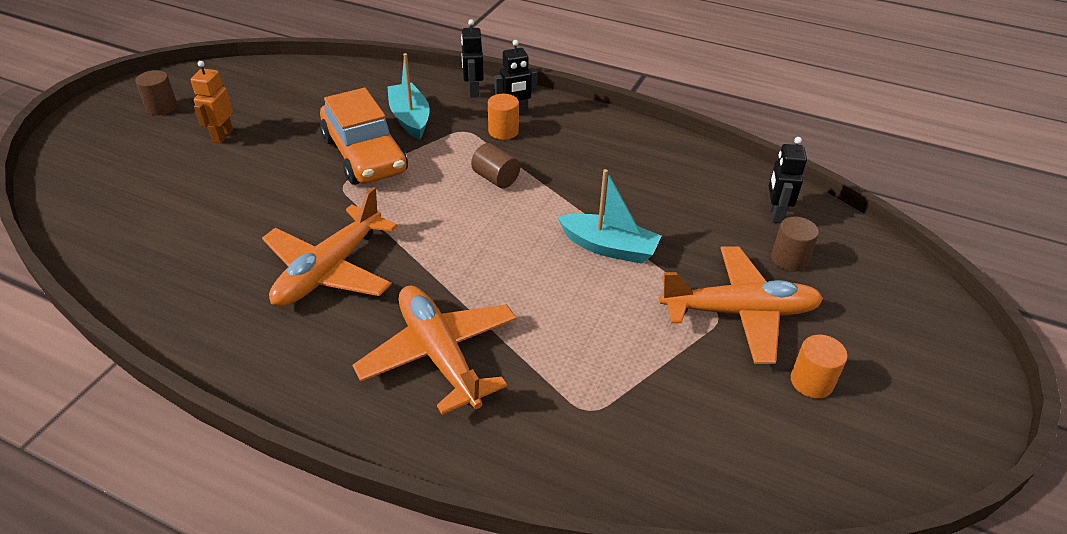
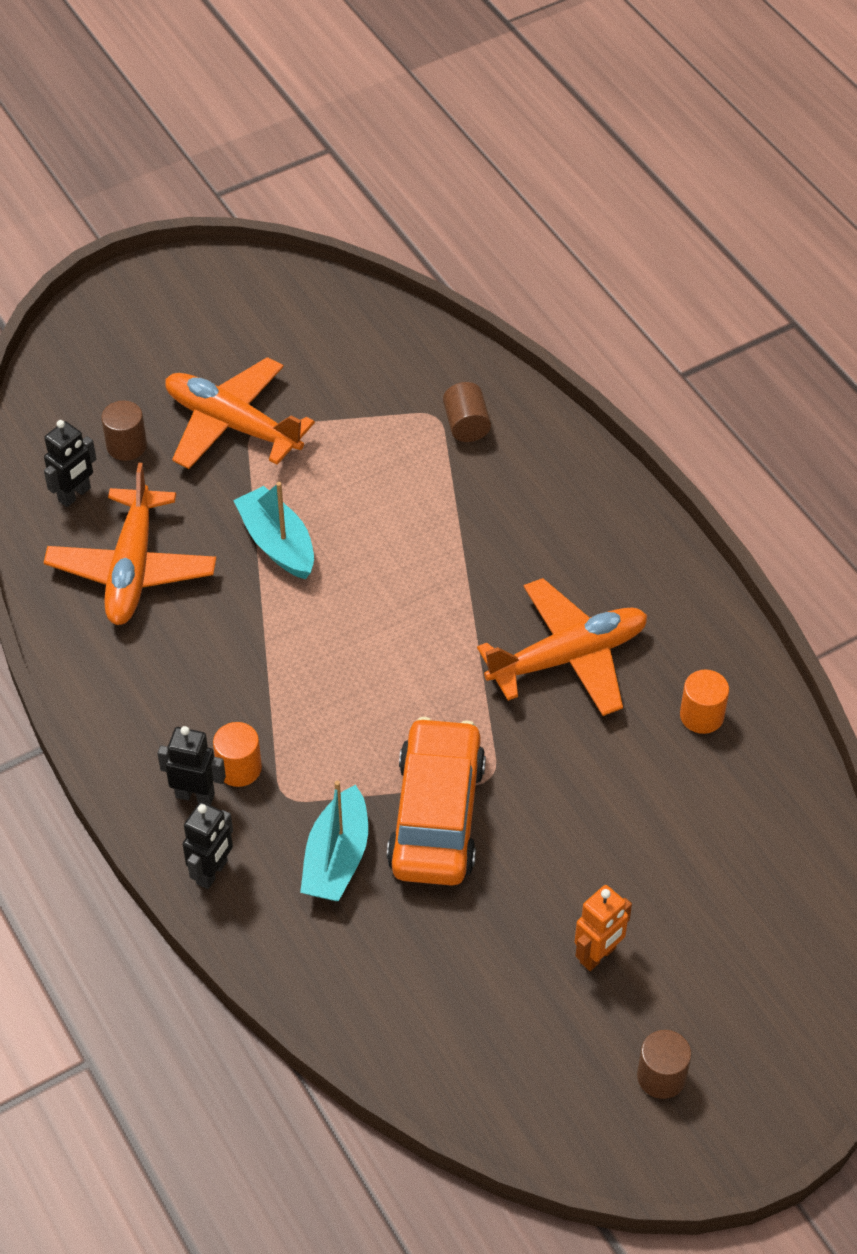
camera: 145 degrees left, 10 degrees up
orange plane [353,285,517,415] -> orange plane moved to [44,463,216,625]
brown cylinder [471,143,520,188] -> brown cylinder moved to [443,382,491,442]
orange cylinder [791,335,847,398] -> orange cylinder moved to [680,670,729,734]

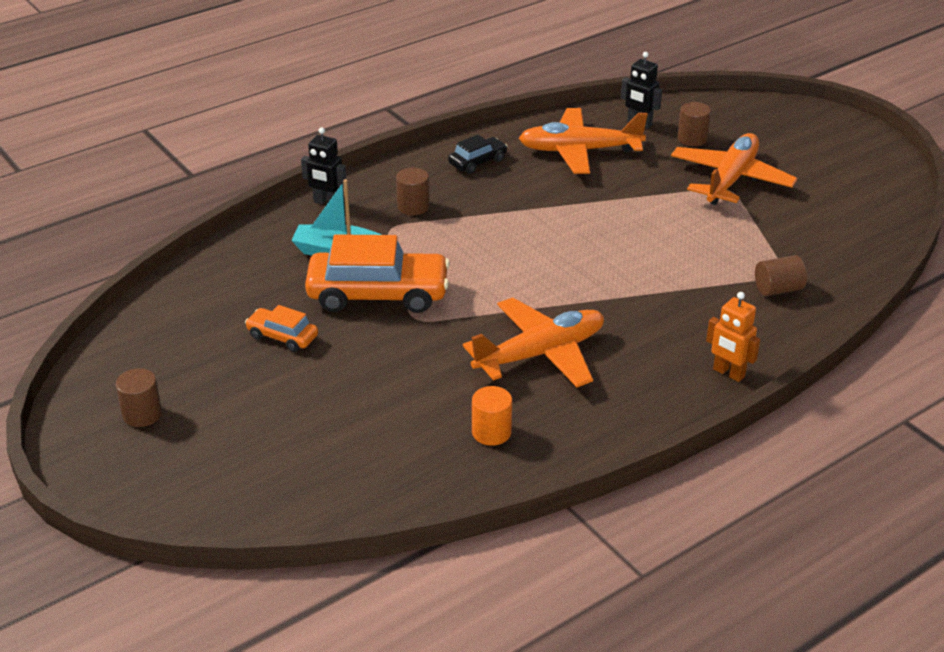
camera: 85 degrees right, 15 degrees down
black robot [157,726,226,805] -> none
orange cylinder [213,722,262,787] -> brown cylinder [396,167,430,215]
turquoise boat [233,482,314,579] -> none
orange plane [477,578,648,716] -> orange plane turned 90 degrees counterclockwise [463,298,604,387]
orange robot [575,885,632,971] -> orange robot moved to [706,292,760,382]
none -> orange car [245,305,318,352]
none -> black car [448,135,508,174]

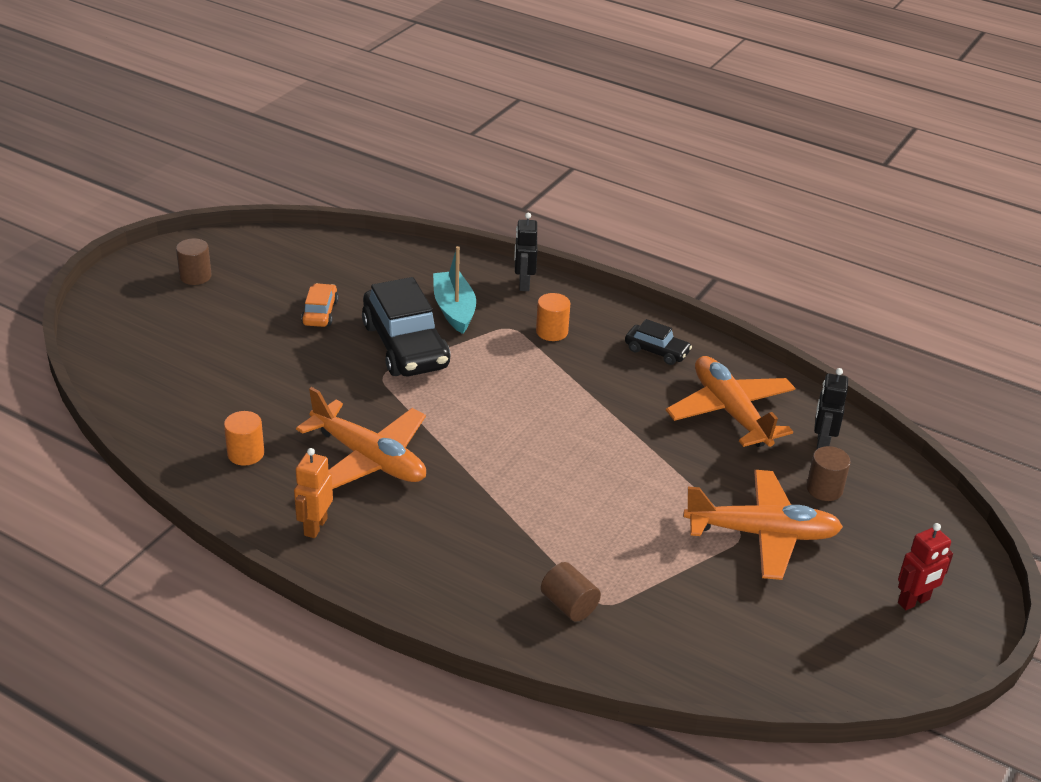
camera: 65 degrees right, 0 degrees up
orange car [305,234,450,313] -> black car [362,277,450,376]
brown cylinder [396,167,430,215] -> orange cylinder [536,293,570,341]
orange robot [706,292,760,382] -> orange robot moved to [294,448,333,538]
none -> red robot [898,523,953,610]

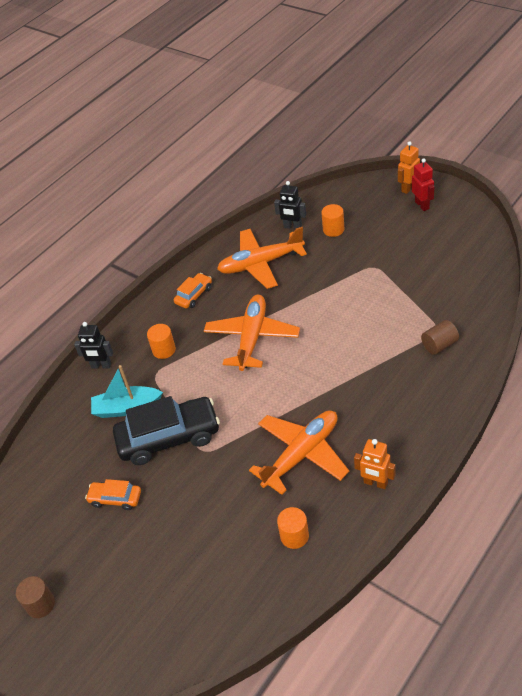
camera: 75 degrees left, 10 degrees up
black car [625,319,692,365] -> orange car [174,273,212,309]
orange plane [683,470,843,580] -> orange plane moved to [204,295,300,371]
brown cylinder [806,446,851,501] -> orange cylinder [321,204,344,237]
none -> orange robot [398,141,420,194]

